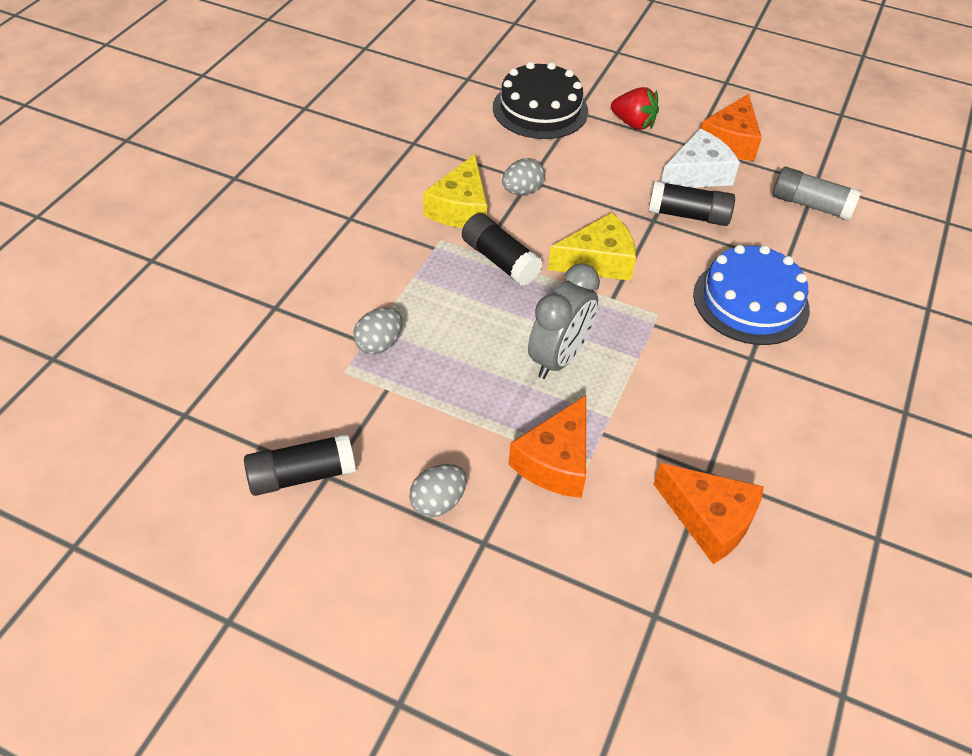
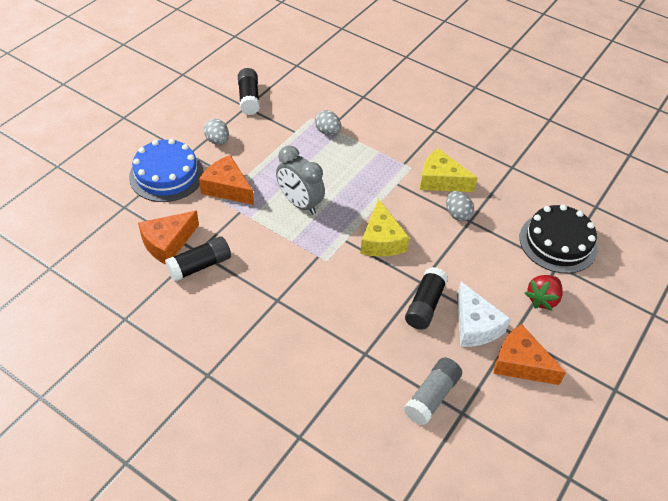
camera: 100 degrees right, 0 degrees up
black glue stick [462,213,543,286] -> black glue stick moved to [165,236,231,282]
blue cake [693,245,810,345] -> blue cake moved to [129,139,204,202]

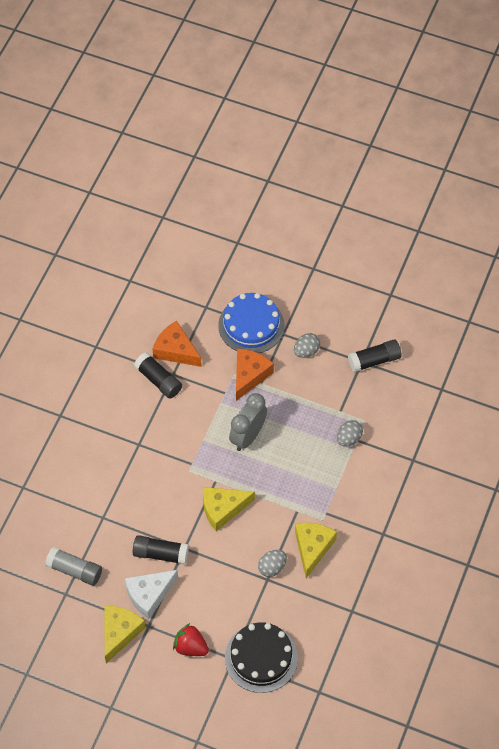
camera: 80 degrees right, 10 degrees up
orange cheese [493,324,566,385] -> yellow cheese [104,606,146,664]

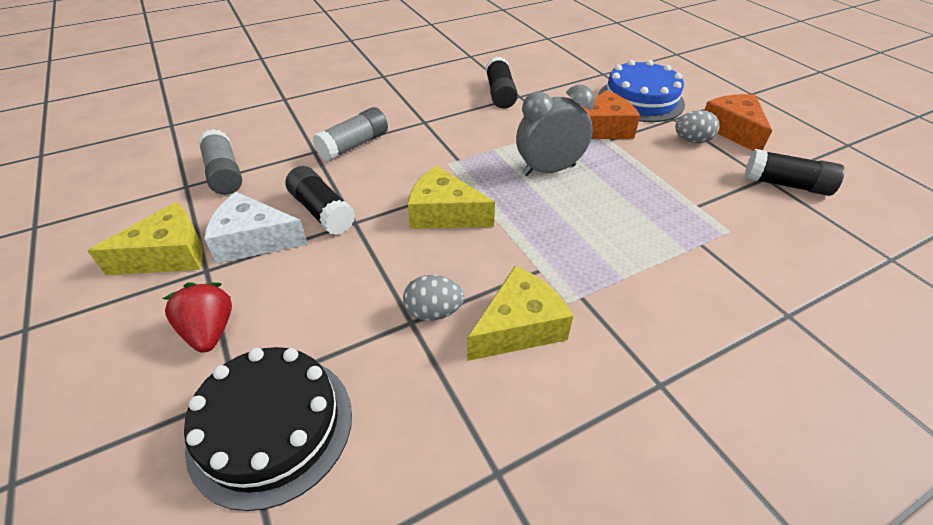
camera: 40 degrees right, 15 degrees down
orange cheese [153,321,202,367] -> orange cheese moved to [704,94,772,151]
grey egg [337,420,363,447] -> none
none -> grey glue stick [313,107,388,161]

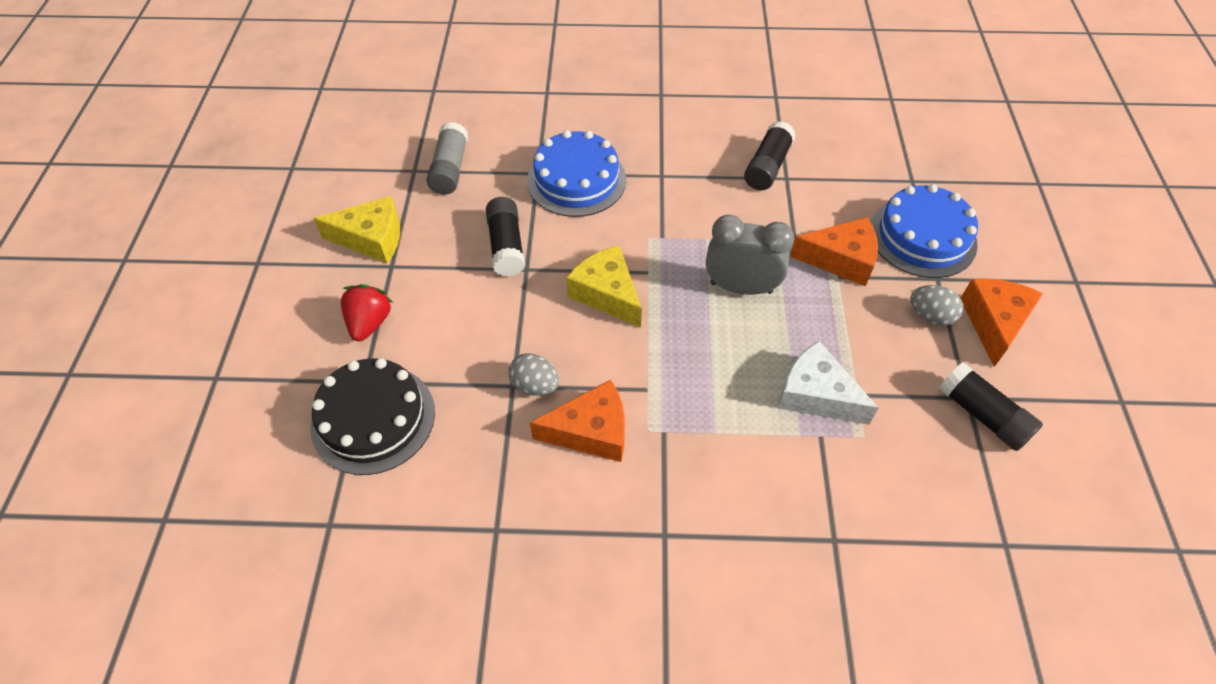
camera: 30 degrees right, 10 degrees up
white cheese [204,192,308,263] -> white cheese moved to [778,341,879,425]
grey glue stick [313,107,388,161] -> blue cake [527,130,626,217]
yellow cheese [468,266,573,361] -> orange cheese [530,380,625,462]

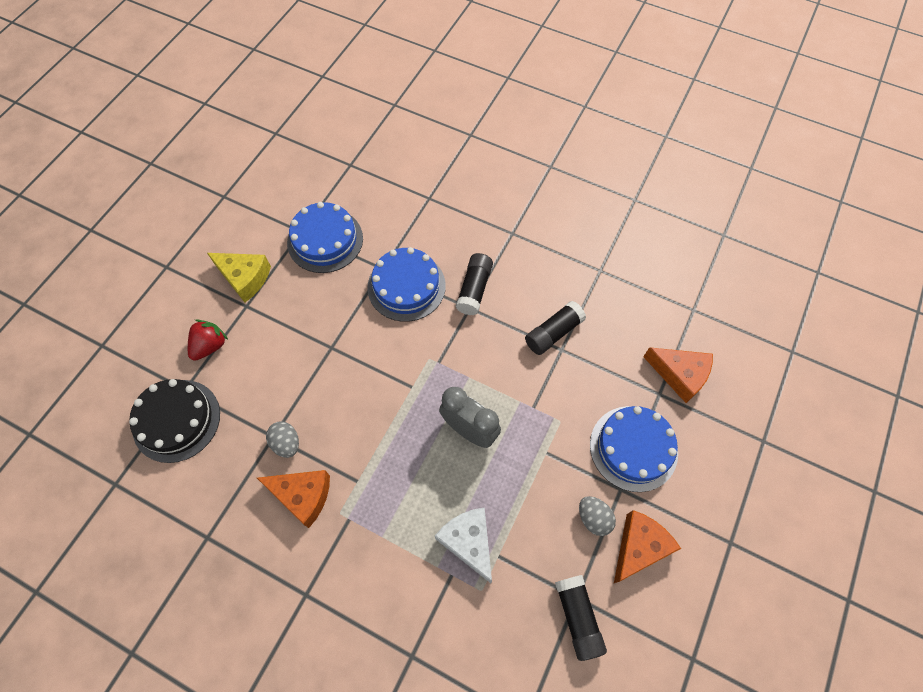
camera: 25 degrees right, 10 degrees up
grey glue stick [426,122,468,195] -> blue cake [287,202,363,273]
black glue stick [486,197,525,277] -> black glue stick moved to [456,253,493,315]
yellow cheese [566,245,642,328] -> none
orange cheese [790,217,878,286] -> orange cheese moved to [643,347,713,403]

